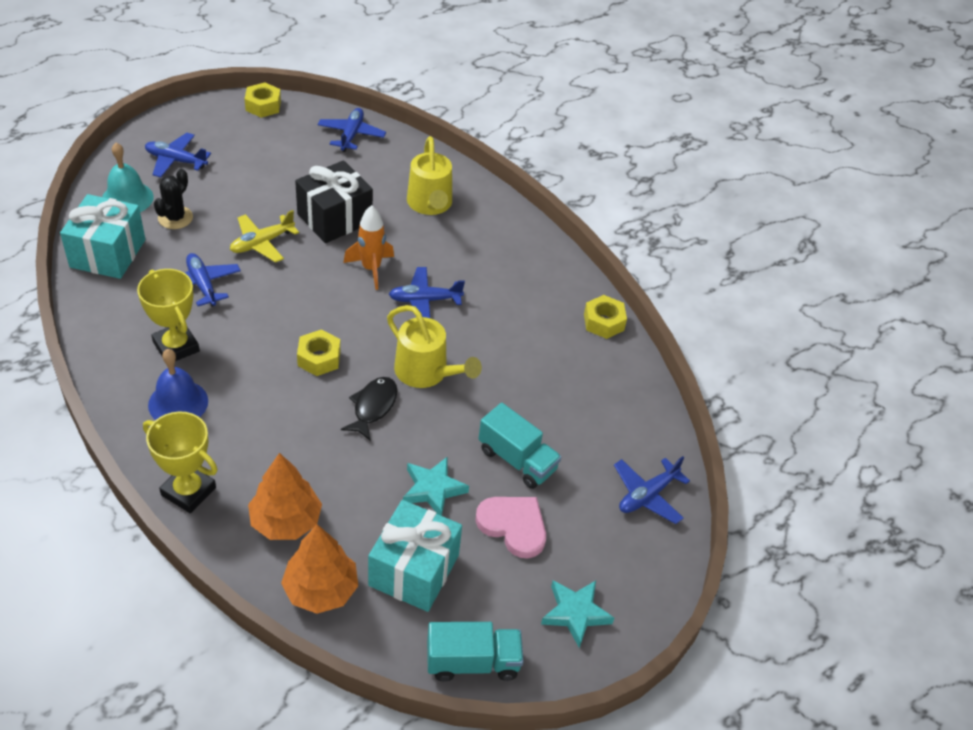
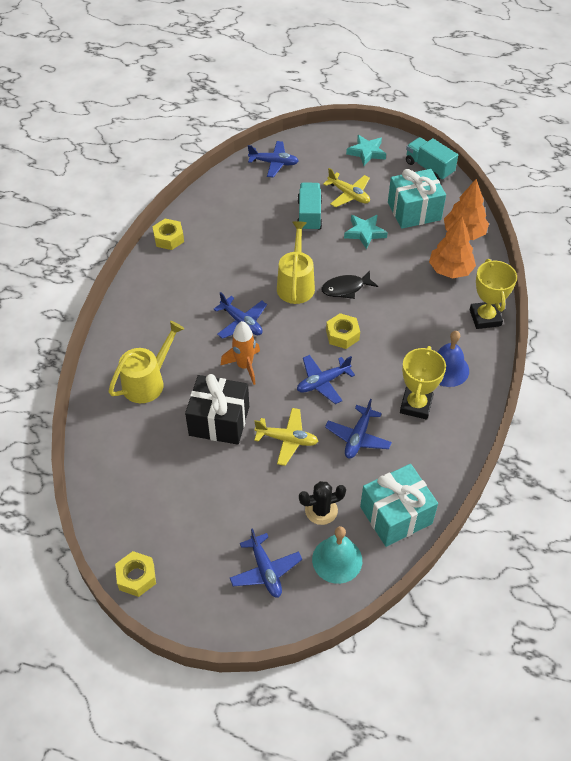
camera: 125 degrees left, 5 degrees up
blue plane [318,108,386,152] -> blue plane moved to [297,355,355,404]
pink heart [475,497,546,558] -> yellow plane [323,168,370,207]

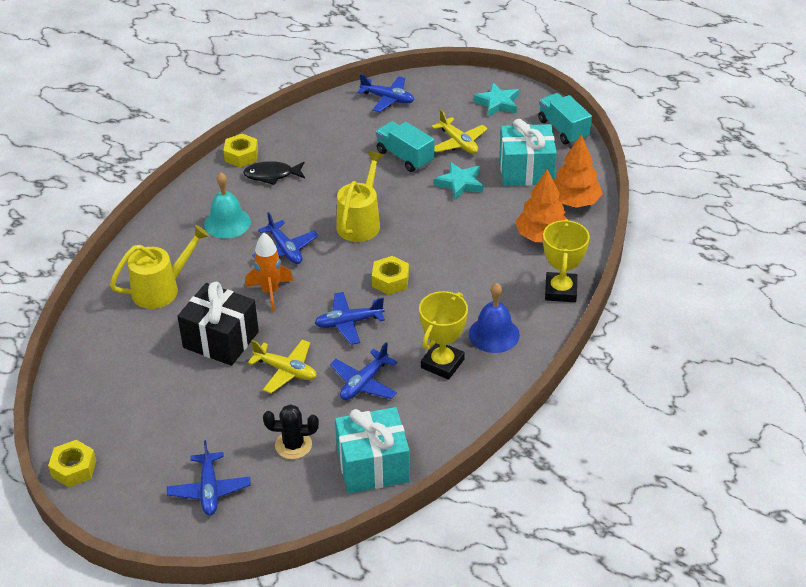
camera: 15 degrees right, 10 degrees down
turquoise truck [297,183,322,231] -> turquoise truck turned 60 degrees counterclockwise [376,121,434,172]
turquoise bell [312,526,362,584] -> turquoise bell moved to [204,173,251,239]
black fish [321,270,378,299] -> black fish moved to [243,161,305,185]

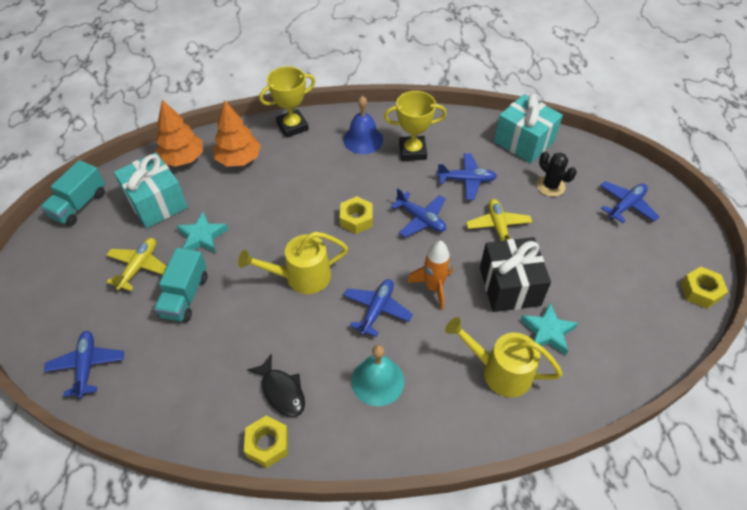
camera: 125 degrees left, 10 degrees up
turquoise star [473,83,519,117] -> turquoise star moved to [520,303,578,355]

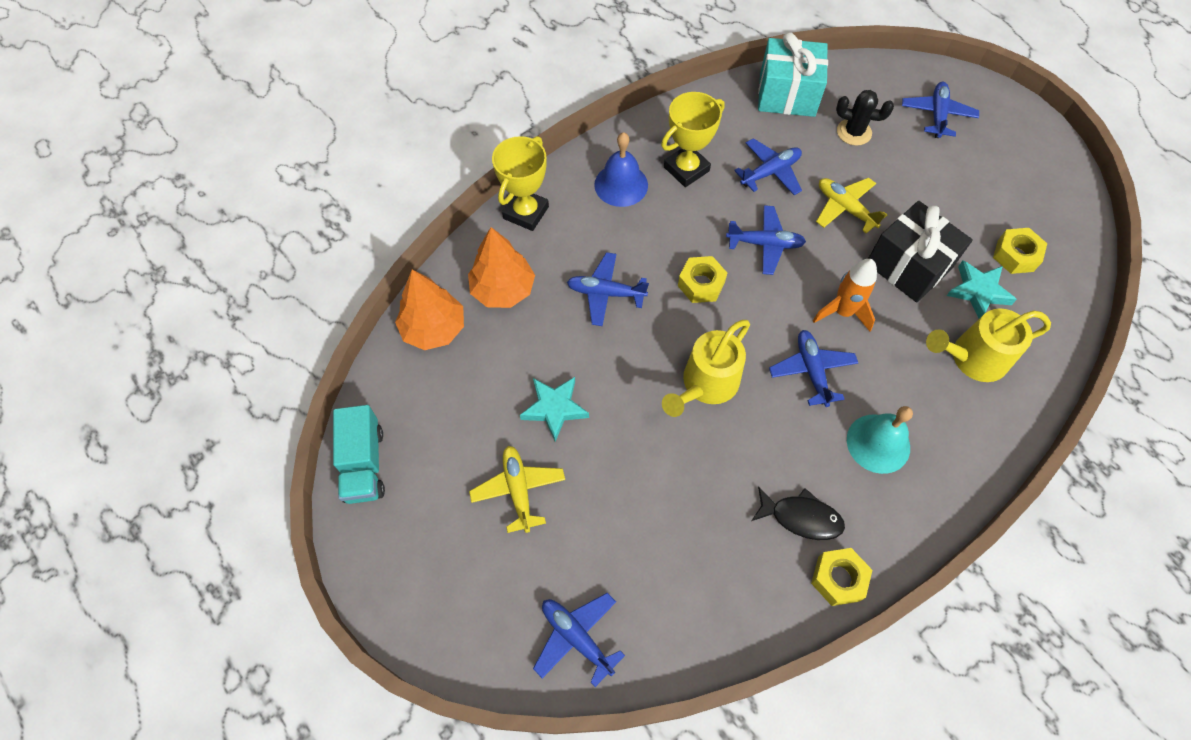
camera: 35 degrees left, 10 degrees up
turquoise gift [114,153,188,228] -> none
turquoise truck [154,248,207,322] -> none
yellow nut [680,267,728,309] -> yellow nut moved to [993,228,1047,274]
none -> blue plane [567,252,649,326]

